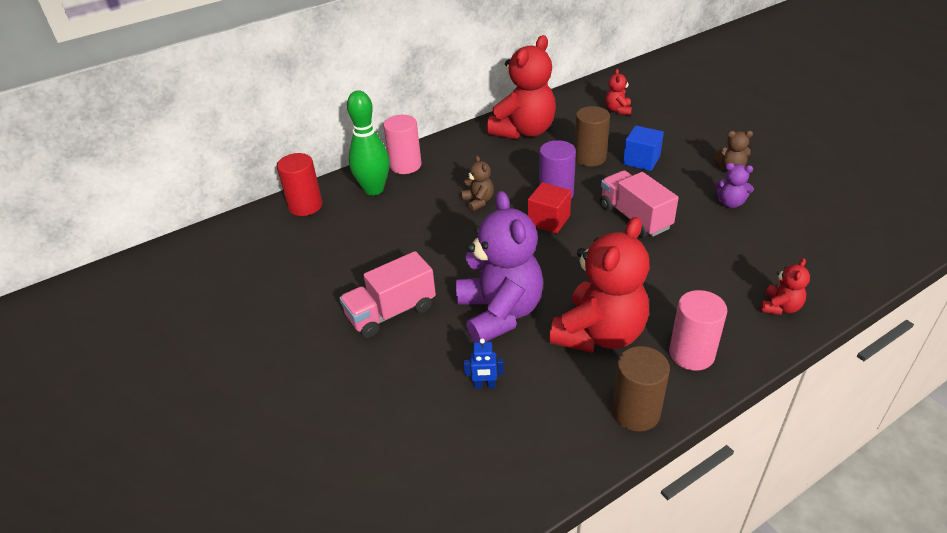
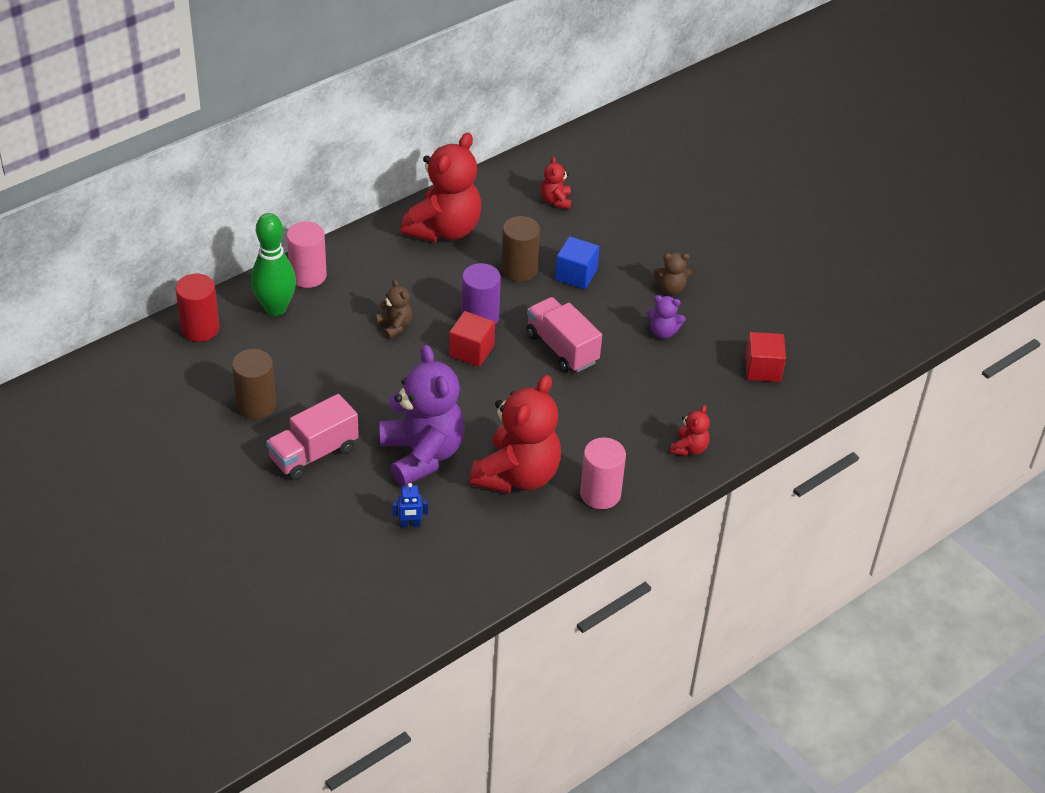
camera: 10 degrees left, 5 degrees up
brown cylinder [612,346,670,432] -> brown cylinder moved to [232,349,276,419]
none -> red cube [745,332,786,382]

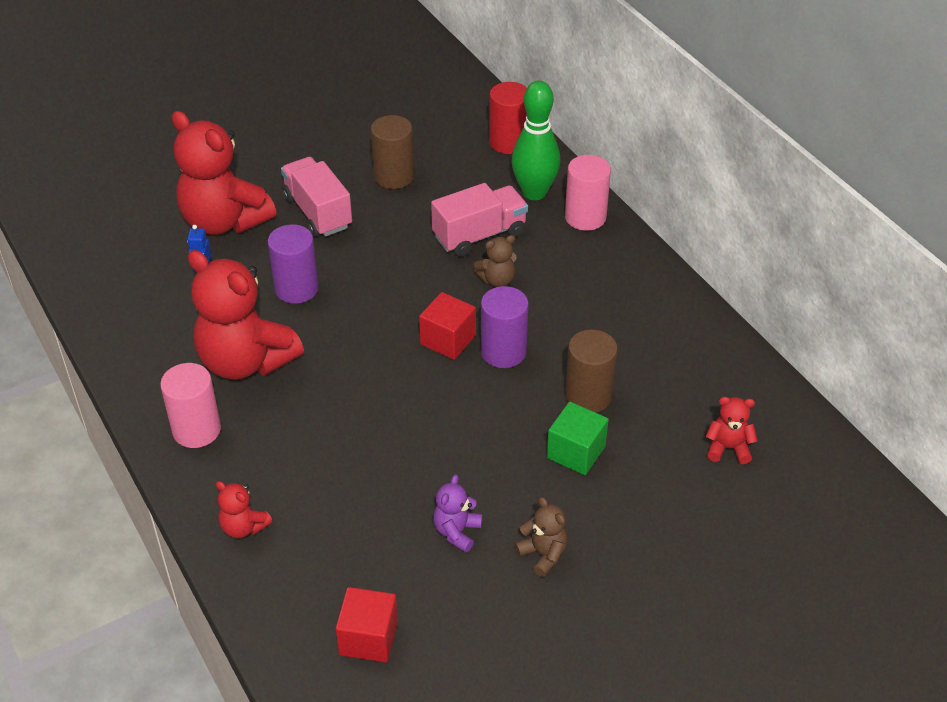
camera: 100 degrees right, 0 degrees up
purple teddy bear [379,345,465,486] -> purple cylinder [268,224,319,304]
red teddy bear [401,133,482,242] -> red teddy bear moved to [172,111,276,235]
pink truck [526,297,602,373] -> pink truck moved to [431,183,528,257]
blue cube [555,237,600,289] -> green cube [547,402,609,475]
brown teddy bear [654,252,692,295] -> brown teddy bear turned 135 degrees clockwise [514,497,567,577]

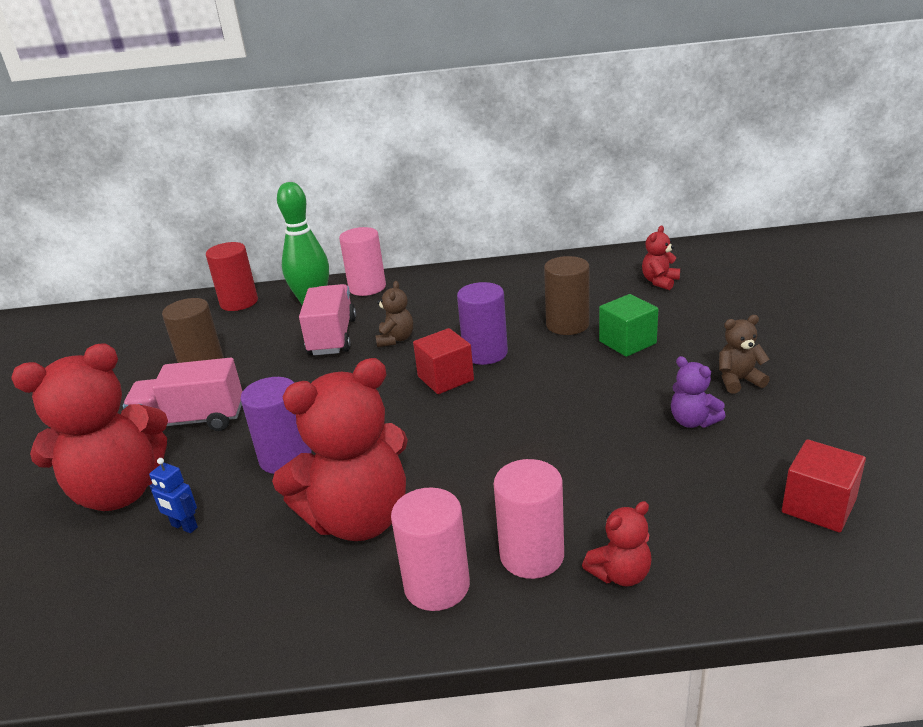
camera: 60 degrees left, 15 degrees down
none -> pink cylinder [494,459,564,579]

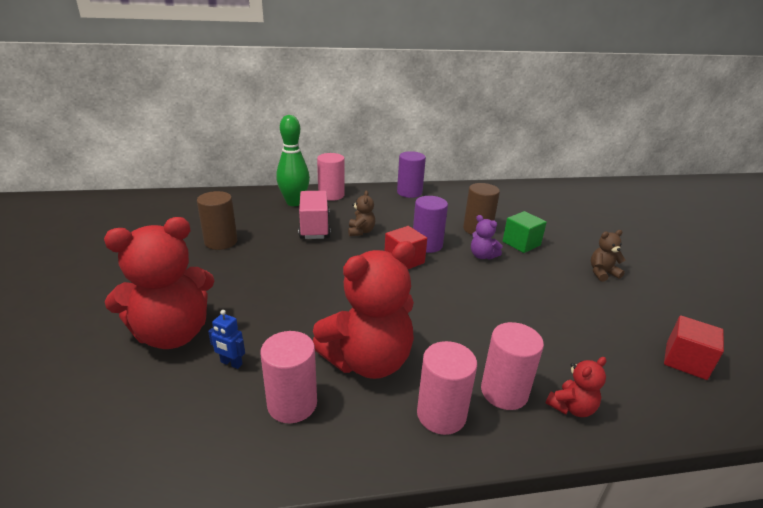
camera: 10 degrees left, 0 degrees up
pink truck [123,358,243,431] -> none
red cylinder [206,242,258,311] -> none
purple cylinder [241,377,312,474] -> purple cylinder moved to [397,151,426,198]
red teddy bear [642,226,680,290] -> none
purple teddy bear [671,356,726,428] -> purple teddy bear moved to [471,215,502,260]
none -> pink cylinder [260,331,317,423]

